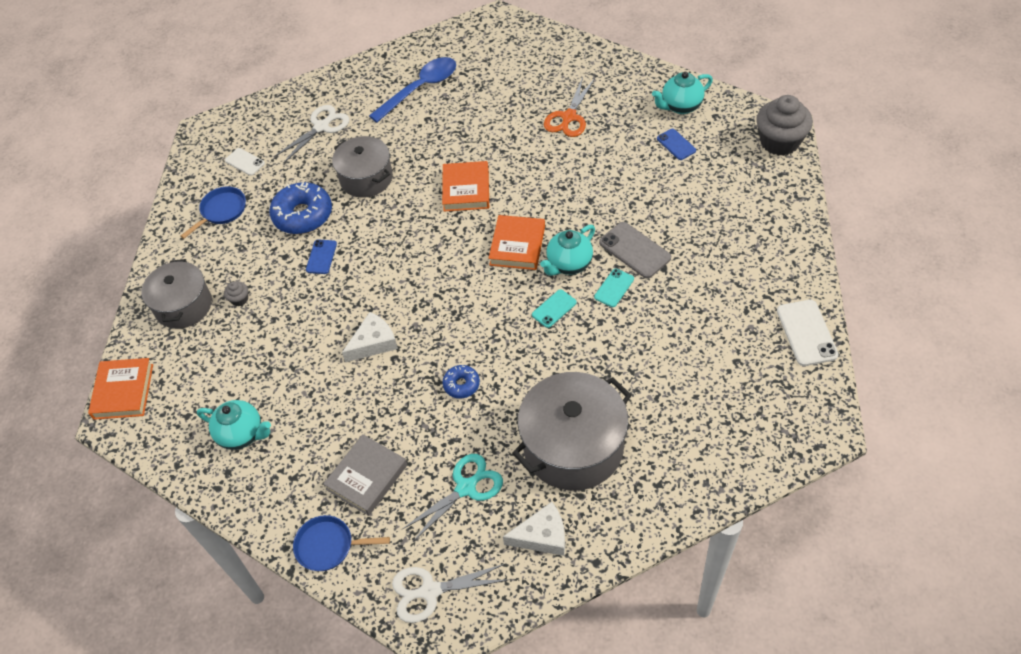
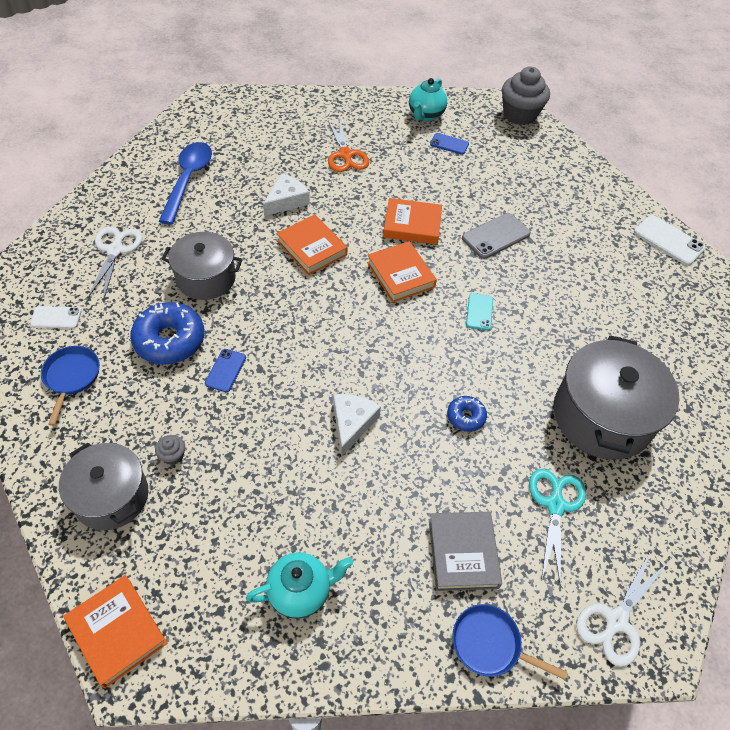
camera: 45 degrees left, 0 degrees up
blue pan [293,515,390,571] -> blue pan turned 60 degrees clockwise [452,604,567,680]
blue phone [306,239,337,274] -> blue phone turned 45 degrees clockwise [205,349,246,392]
white cheese [503,502,565,556] -> white cheese moved to [263,173,310,216]
turquoise teapot [540,225,595,276] -> none
turquoise phone [594,269,634,307] -> none
grey phone [599,222,671,279] -> grey phone turned 45 degrees counterclockwise [462,213,531,259]
none -> orange book [383,198,442,245]

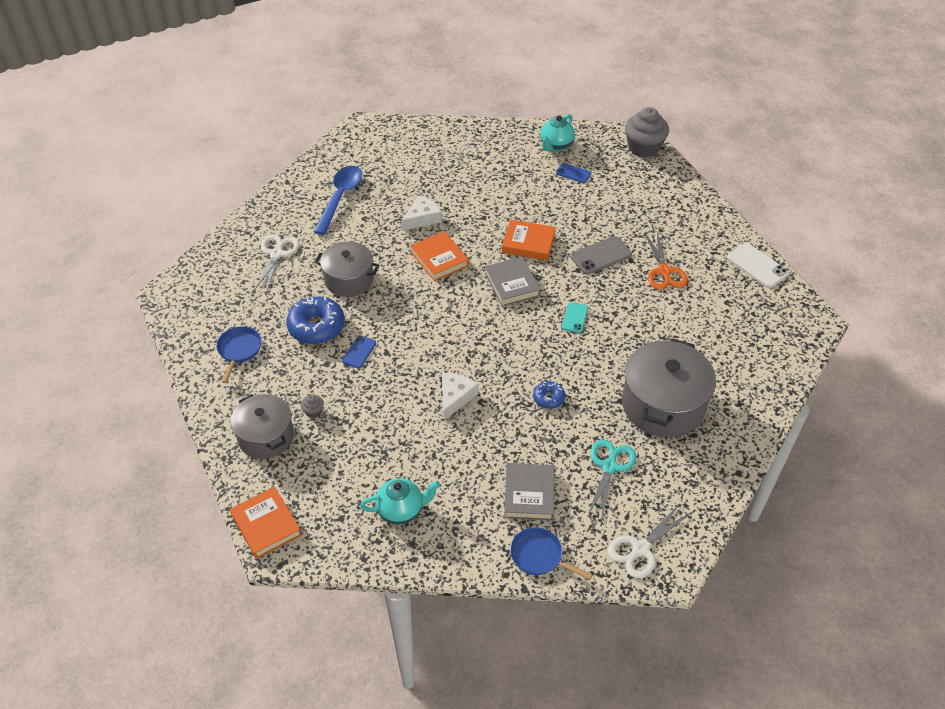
camera: 10 degrees right, 5 degrees down
white phone [30,306,82,329] -> none
orange scissors [328,119,369,172] -> orange scissors moved to [645,232,688,290]
orange book [367,241,437,302] -> grey book [485,257,541,307]

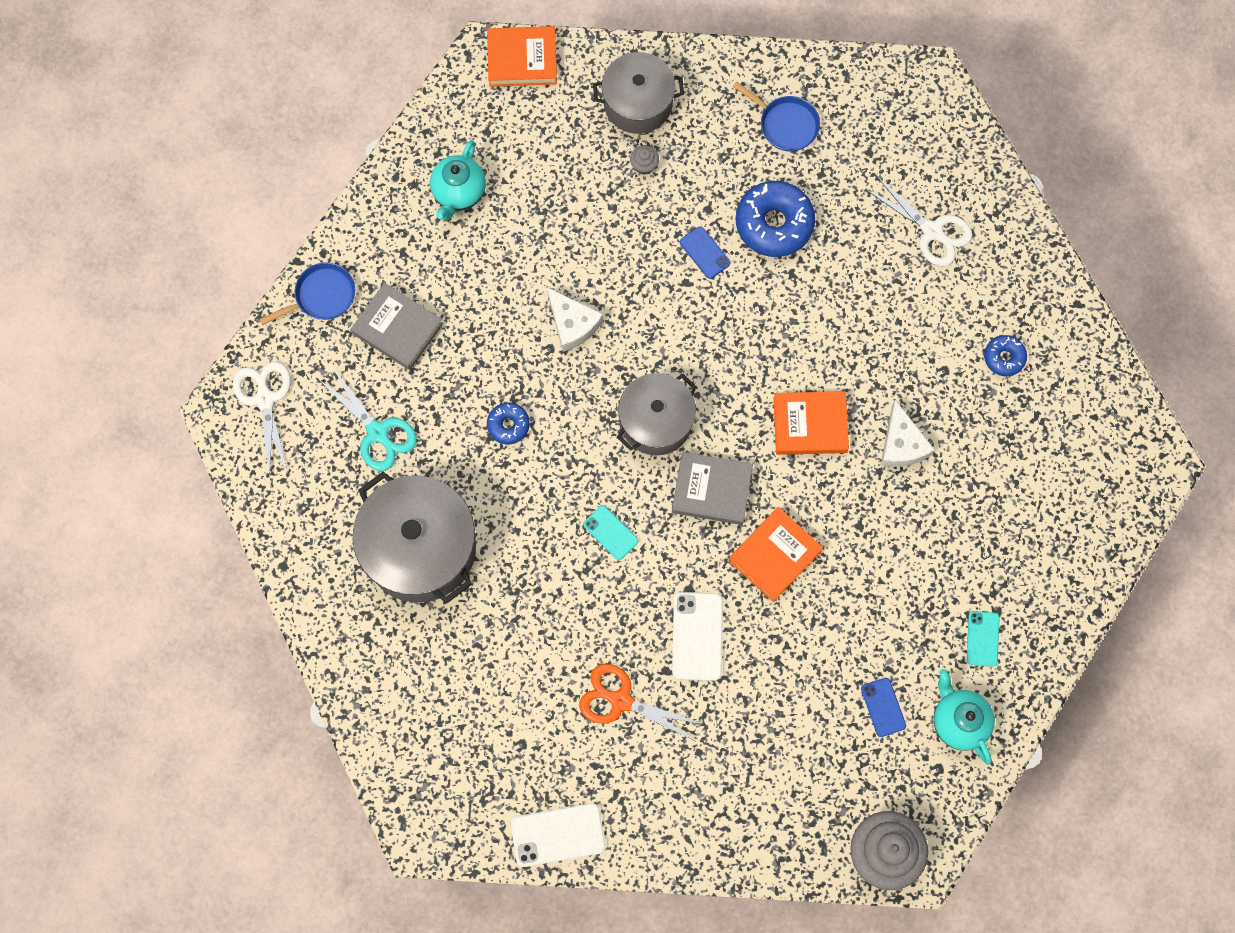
camera: 120 degrees right, 25 degrees up
blue spoon [314,166,362,235] -> blue donut [984,335,1027,376]
grey pot [315,242,380,297] -> grey pot moved to [617,373,697,456]
blue phone [556,163,591,183] -> blue phone turned 75 degrees counterclockwise [861,678,906,737]
grey phone [570,236,632,275] -> white phone [672,592,723,681]
none -> turquoise phone [967,611,999,667]

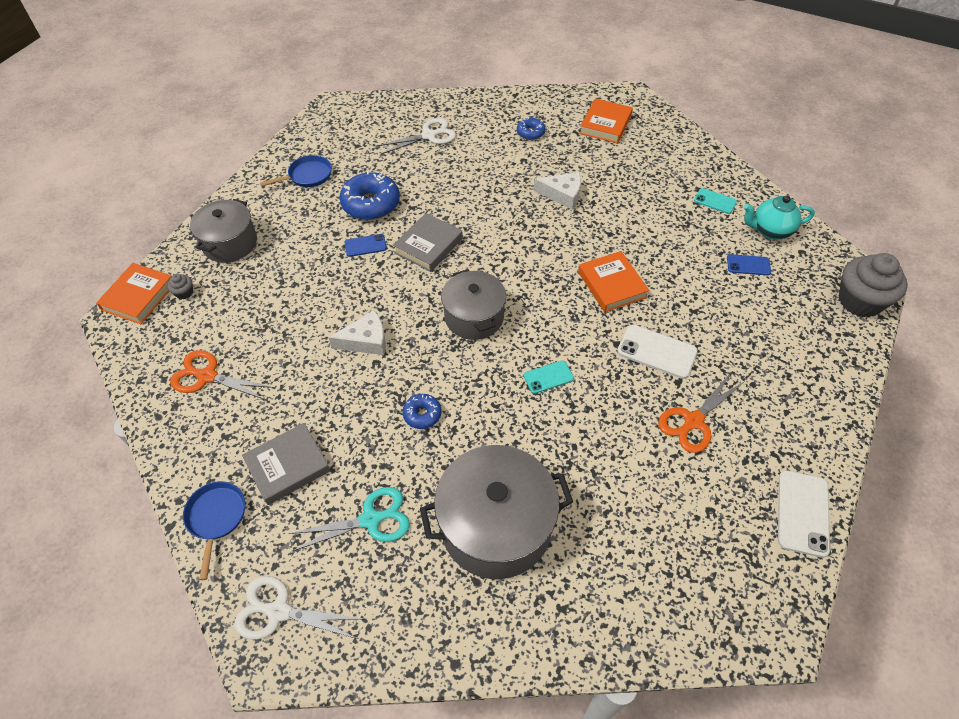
camera: 65 degrees left, 20 degrees down
turquoise teapot [430,140,486,221] -> orange scissors [170,350,274,400]
grey cupcake [630,145,659,175] -> grey cupcake moved to [167,274,193,300]
grey book [672,452,753,525] -> grey book moved to [393,213,463,272]
orange book [773,391,849,455] -> orange book moved to [579,98,633,144]

